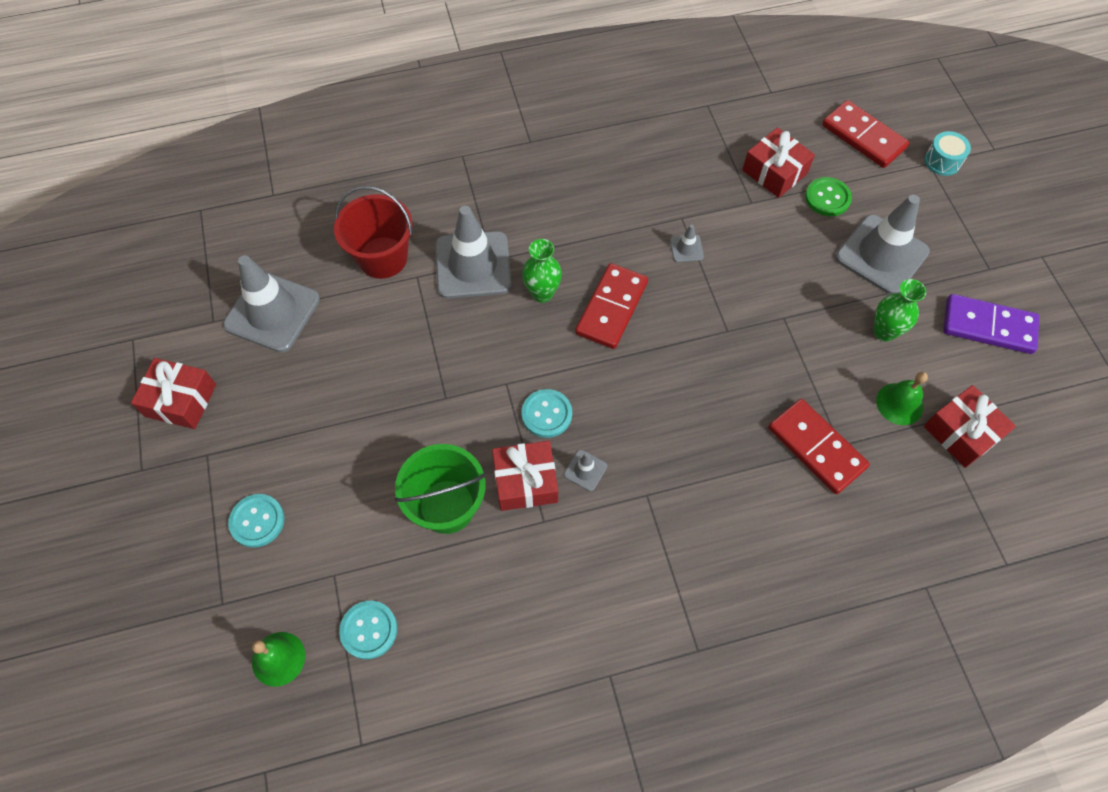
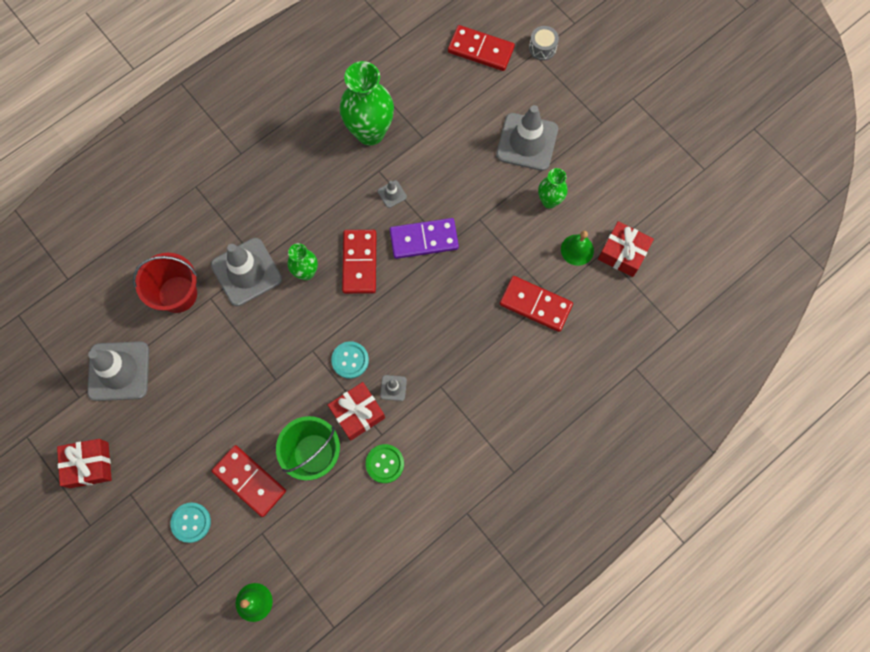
camera: 25 degrees left, 10 degrees up
turquoise button [339,601,397,659] -> none
red gift [743,127,815,198] -> none
green button [805,177,852,216] -> green button moved to [366,444,404,483]
turquoise drum [925,131,971,176] -> grey drum [529,26,559,61]
purple domino [943,294,1039,354] -> purple domino moved to [390,218,459,259]
none -> red domino [212,445,286,517]
none -> green vase [340,61,394,146]

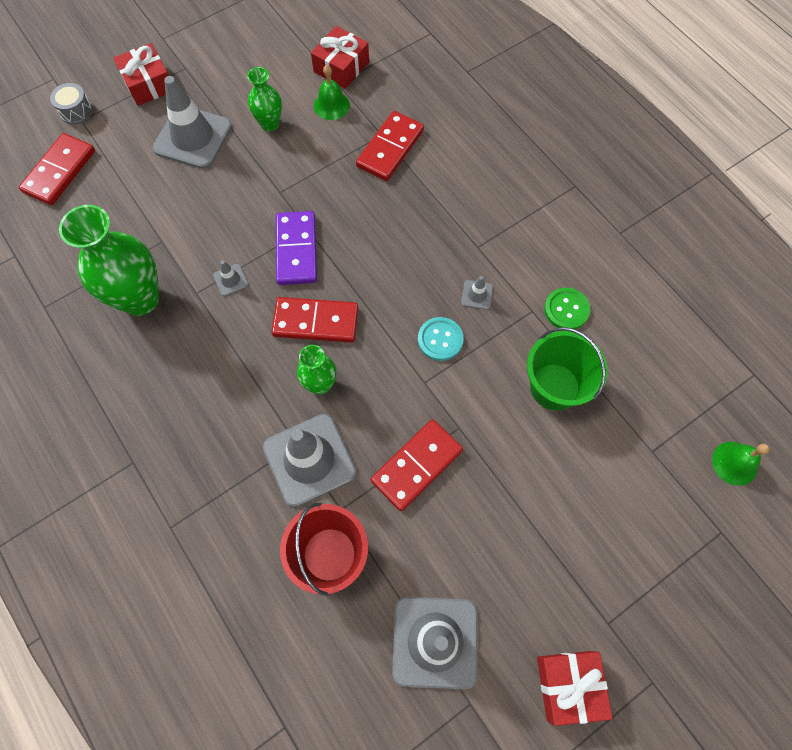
camera: 85 degrees left, 5 degrees down
turquoise button [170,502,211,543] -> none
red domino [212,445,286,517] -> red domino moved to [371,419,463,511]
red gift [328,382,385,441] -> red gift moved to [113,43,169,106]

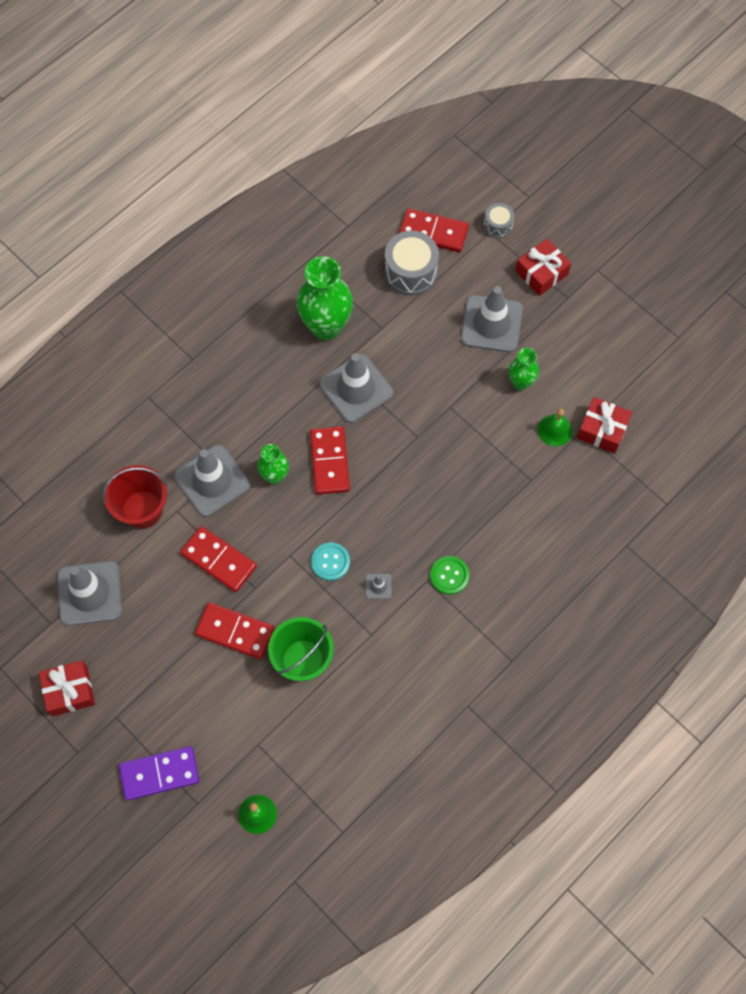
camera: 80 degrees right, 0 degrees up
grey traffic cone [213,260,249,296] -> grey traffic cone [319,353,393,423], size x2.37
purple domino [275,211,317,285] -> purple domino moved to [119,746,199,801]
red domino [356,111,424,181] -> red domino moved to [195,602,275,660]
green button [544,288,590,329] -> green button moved to [430,556,469,595]
none -> grey drum [385,231,439,295]

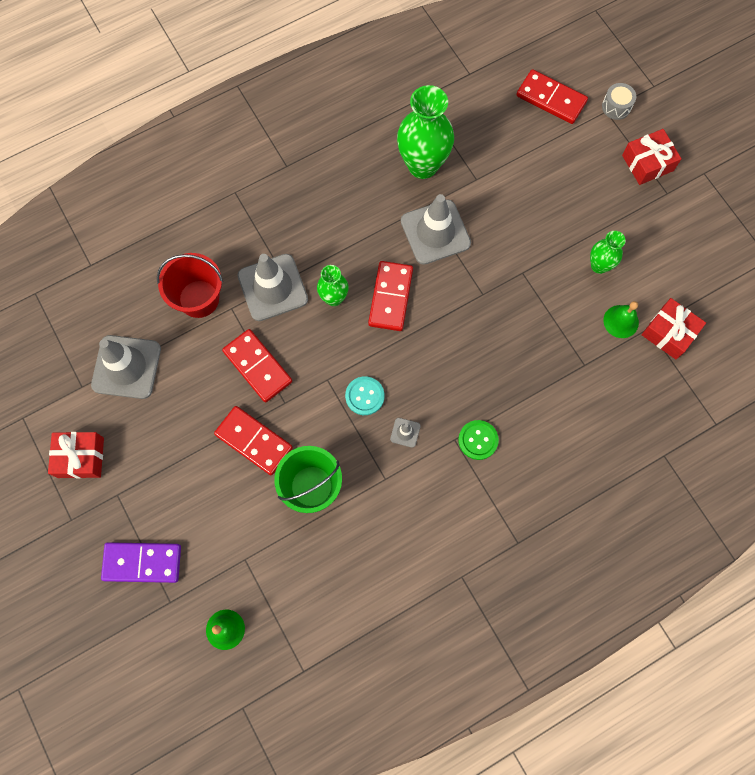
camera: 15 degrees right, 5 degrees up
grey drum [385,231,439,295] -> none
grey traffic cone [461,286,523,352] -> none

